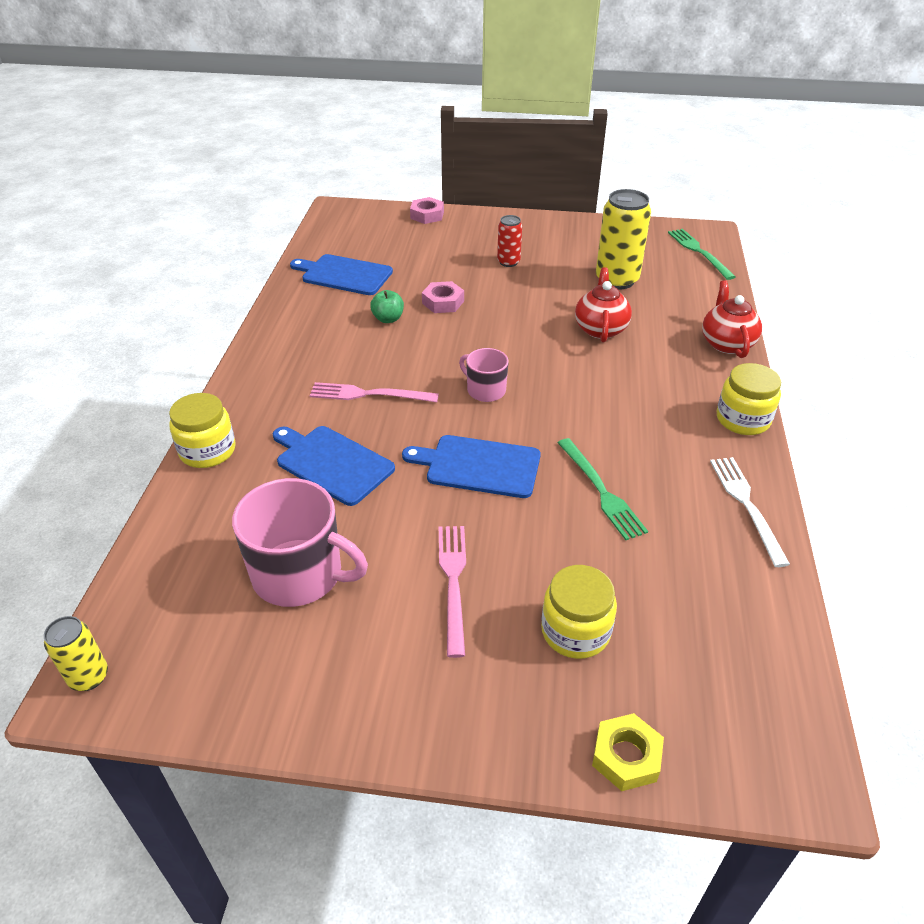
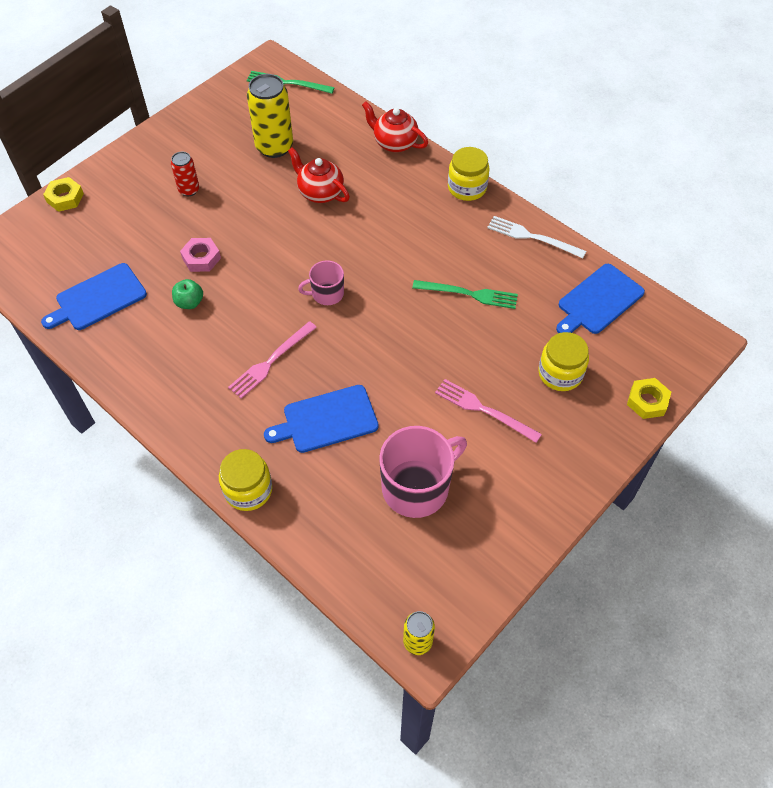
camera: 55 degrees left, 15 degrees up
blue cutting board [402,435,541,498] -> blue cutting board moved to [556,264,645,334]
pink nut [410,197,444,224] -> yellow nut [43,177,84,212]

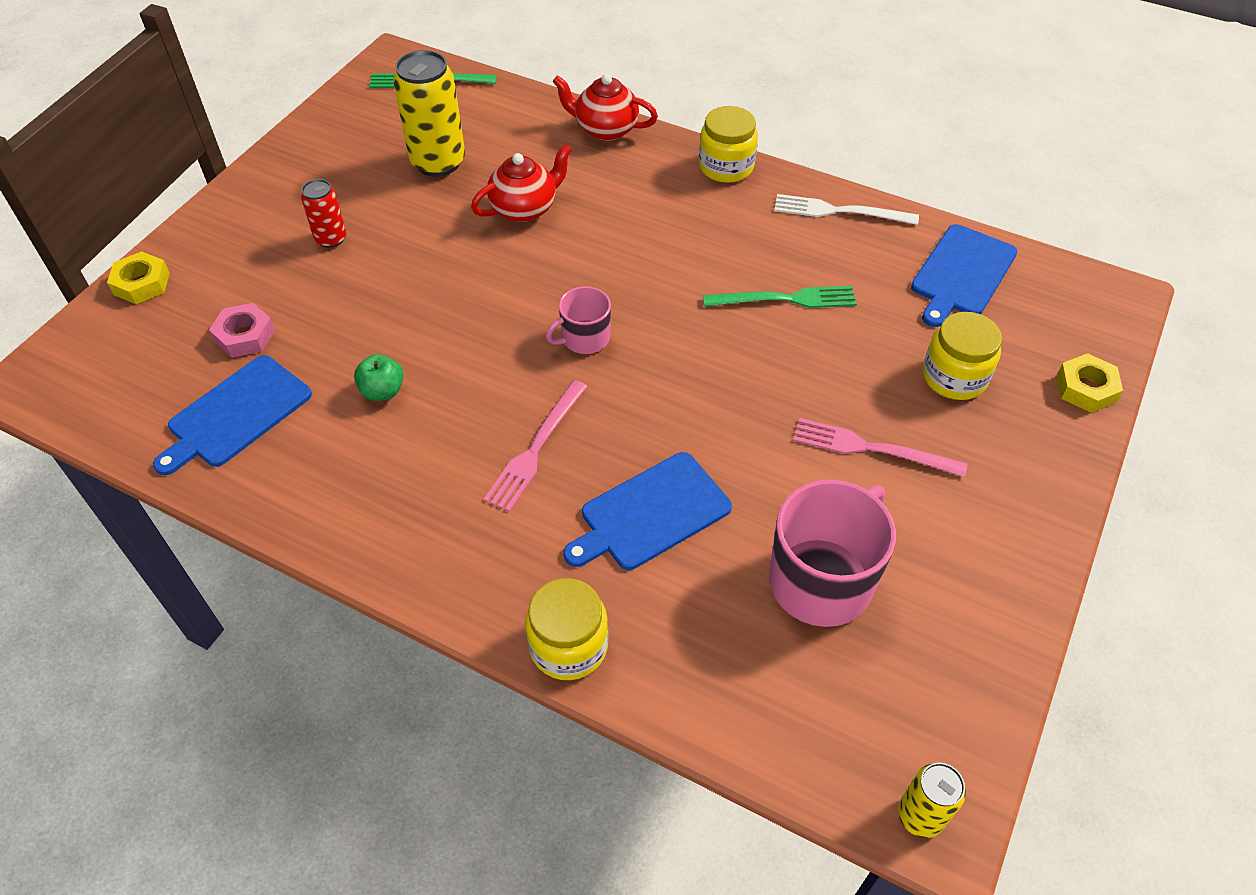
camera: 15 degrees left, 5 degrees down
pink nut [180,238,221,272] -> pink nut moved to [209,303,275,358]
red teapot [288,147,350,203] -> red teapot turned 120 degrees clockwise [471,144,572,222]

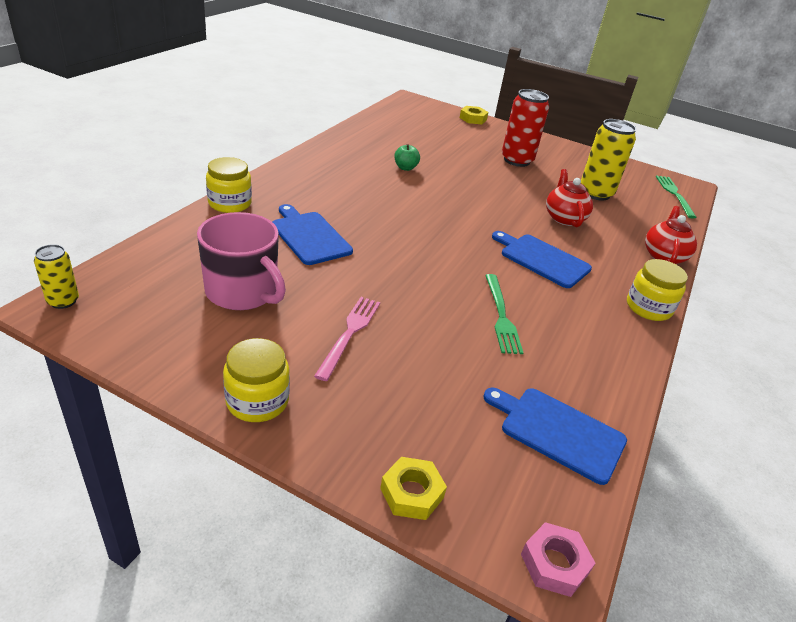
camera: 85 degrees right, 15 degrees down
blue cutting board [153,355,312,475] -> blue cutting board moved to [492,231,592,288]
pink nut [209,303,275,358] -> pink nut moved to [521,522,595,597]
red can [301,179,346,248] -> red can [502,89,549,167], size x1.84
red teapot [471,144,572,222] -> red teapot turned 150 degrees counterclockwise [546,169,593,227]
pink fork [484,380,588,512] -> none
pink mug [546,286,611,354] -> none
white fork [774,194,919,225] -> none
yellow jar [923,312,1002,400] -> yellow jar moved to [223,338,290,422]

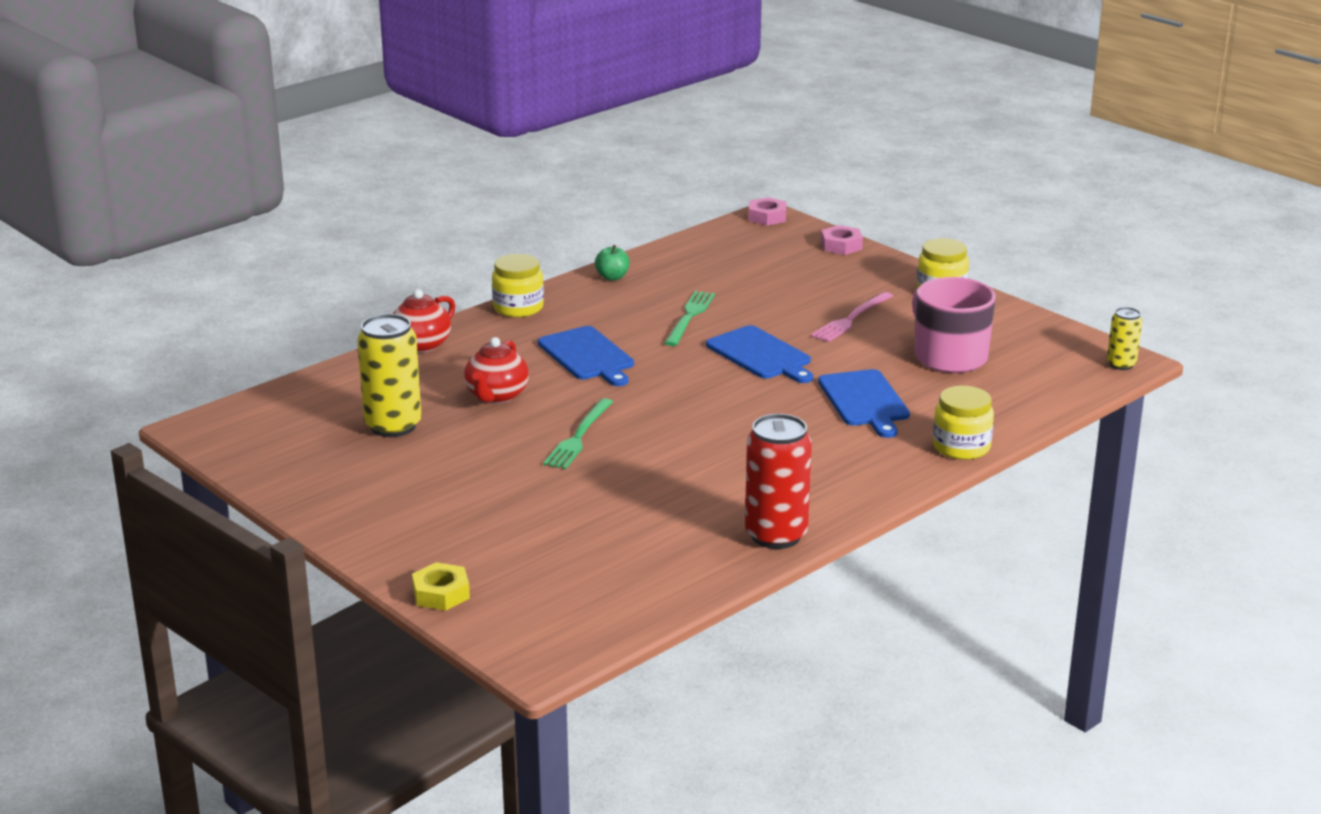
camera: 155 degrees left, 10 degrees down
yellow nut [380,457,447,520] -> pink nut [821,225,863,255]
green apple [394,144,420,171] -> green apple moved to [595,245,630,281]
blue cutting board [483,387,627,485] -> blue cutting board moved to [706,325,813,383]
red can [502,89,549,167] -> red can moved to [745,414,812,549]
green fork [656,176,697,218] -> green fork moved to [543,398,613,469]

